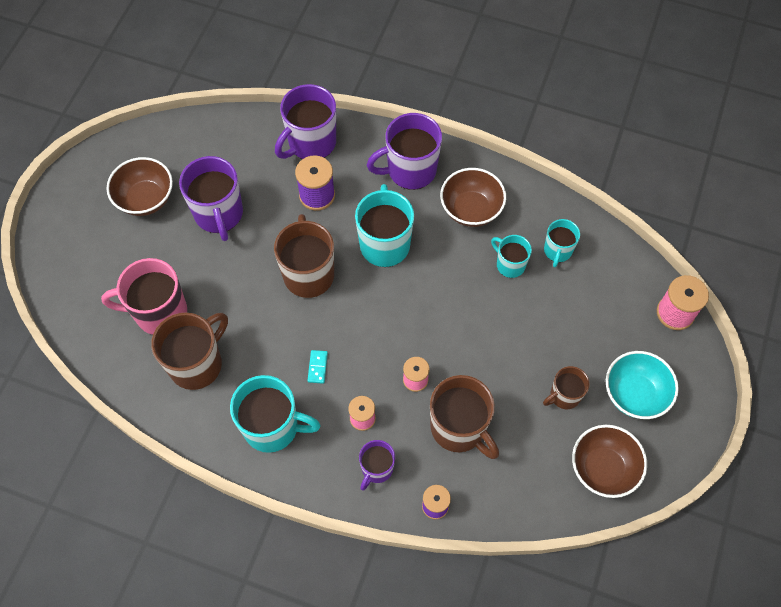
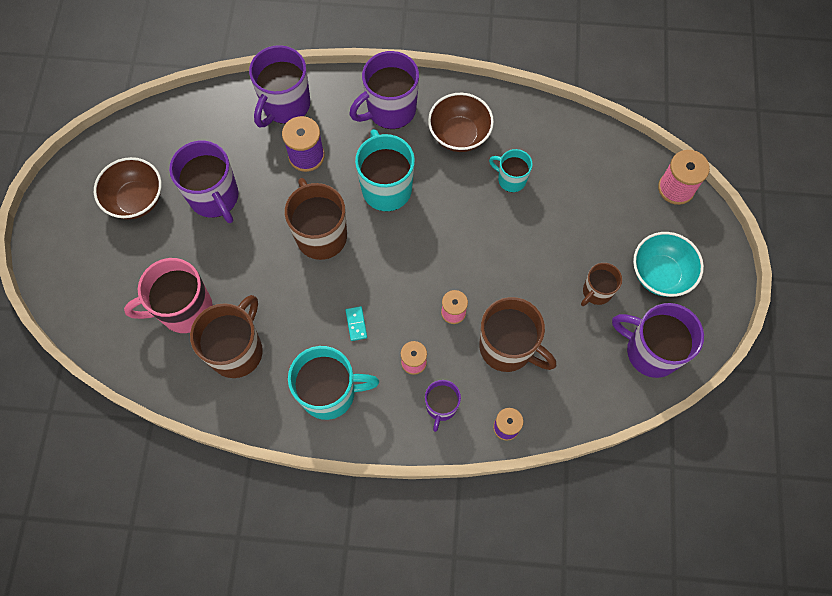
camera: 15 degrees left, 5 degrees up
turquoise mug [544,219,580,267] -> none
brown bowl [572,425,647,498] -> purple mug [612,303,704,378]

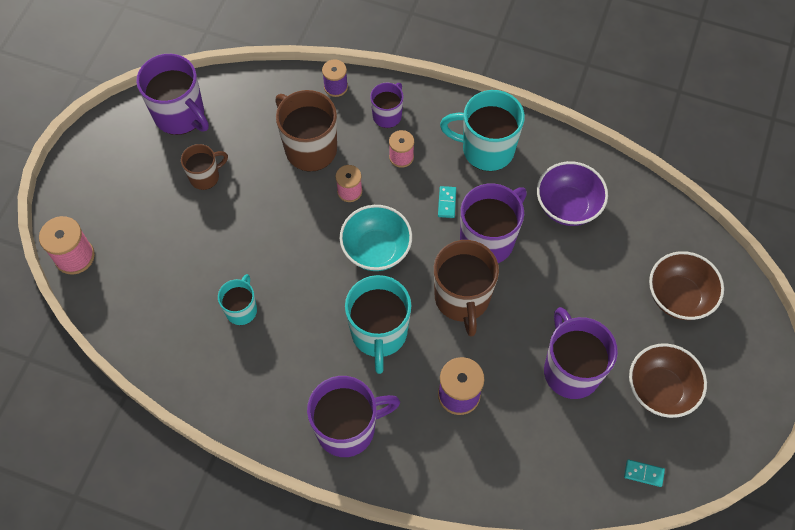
camera: 165 degrees left, 5 degrees down
pink mug [124,258,213,333] -> none
brown mug [190,295,263,378] -> purple bowl [537,161,608,226]
purple mug [249,45,310,127] -> purple mug moved to [460,183,527,263]
brown bowl [428,93,494,152] -> brown bowl moved to [649,251,724,320]
turquoise mug [489,149,533,192] -> turquoise mug turned 120 degrees counterclockwise [218,274,257,325]
turquoise bowl [633,232,704,297] -> turquoise bowl moved to [340,205,412,271]
none -> turquoise domino [624,459,665,487]

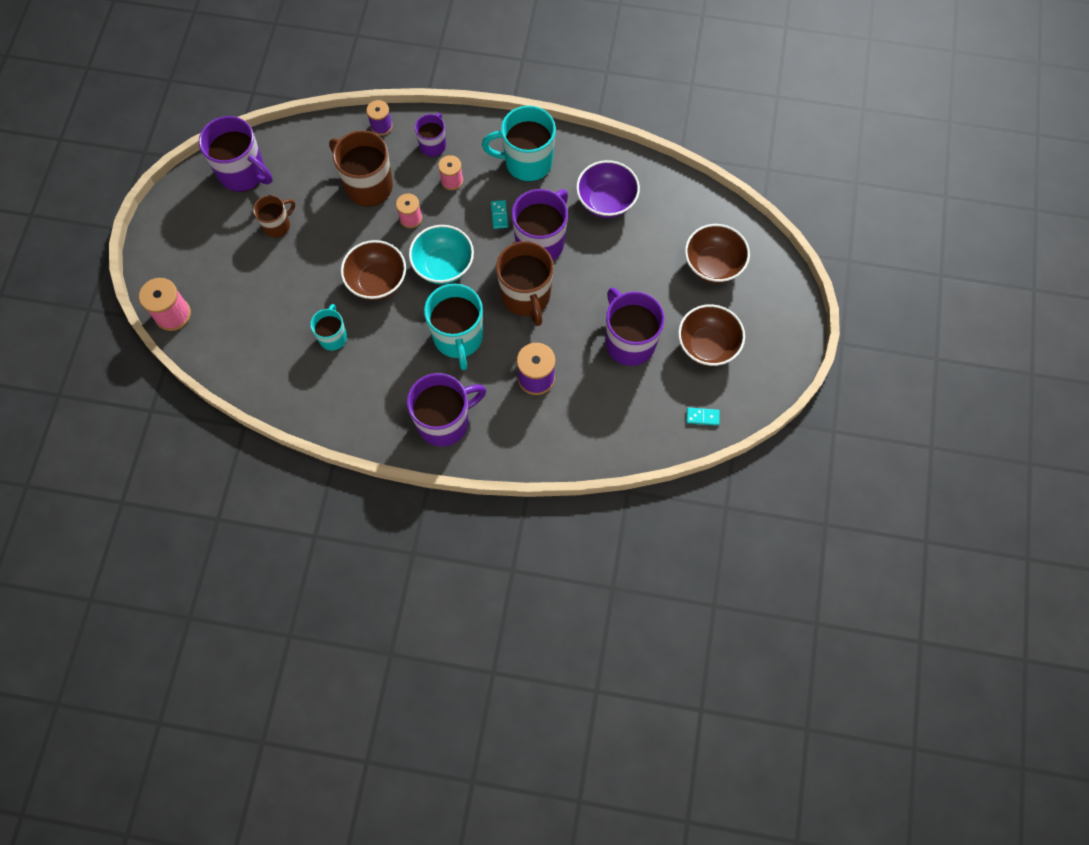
camera: 10 degrees left, 5 degrees up
none -> brown bowl [341,240,406,300]

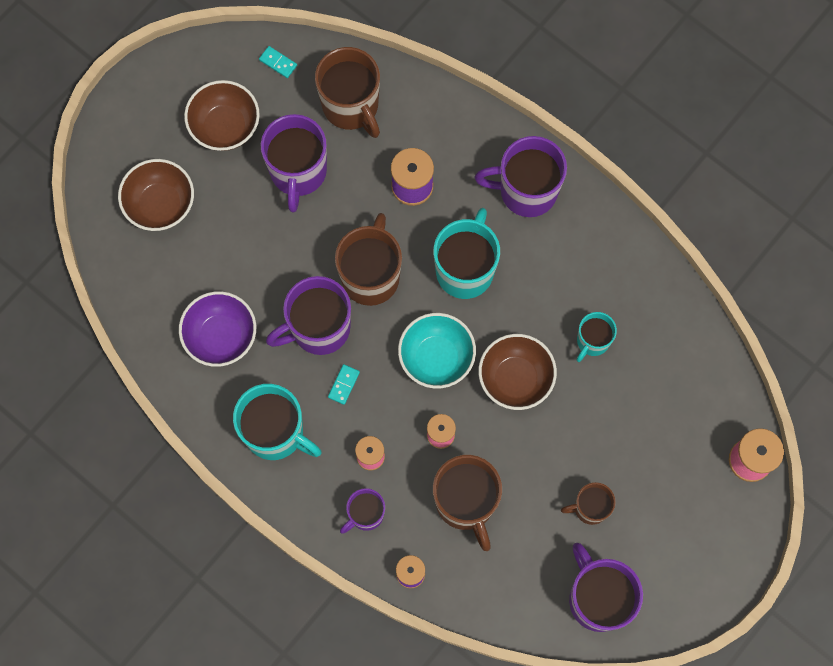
camera: 150 degrees left, 5 degrees up
none -> brown mug [315,47,380,138]

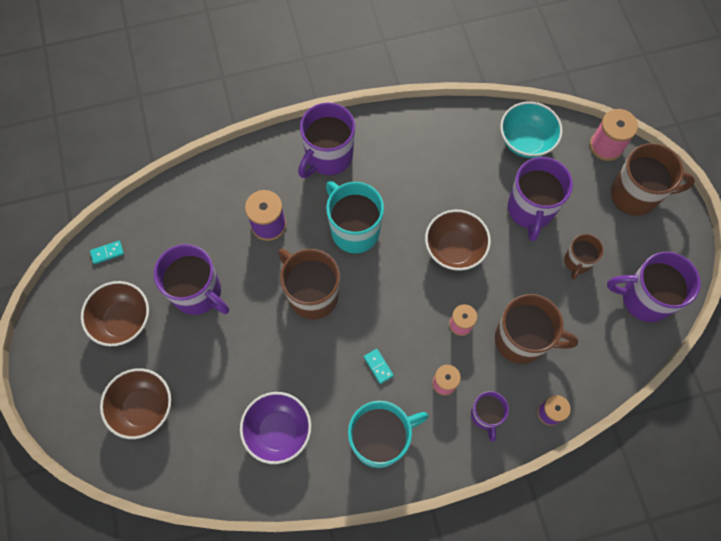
camera: 55 degrees left, 5 degrees down
purple mug [266,276,351,355] -> purple mug moved to [508,157,573,241]
brown mug [315,47,380,138] -> brown mug moved to [611,143,695,216]
turquoise bowl [398,313,476,388] -> turquoise bowl moved to [500,102,563,158]
turquoise mug [576,312,617,362] -> none

